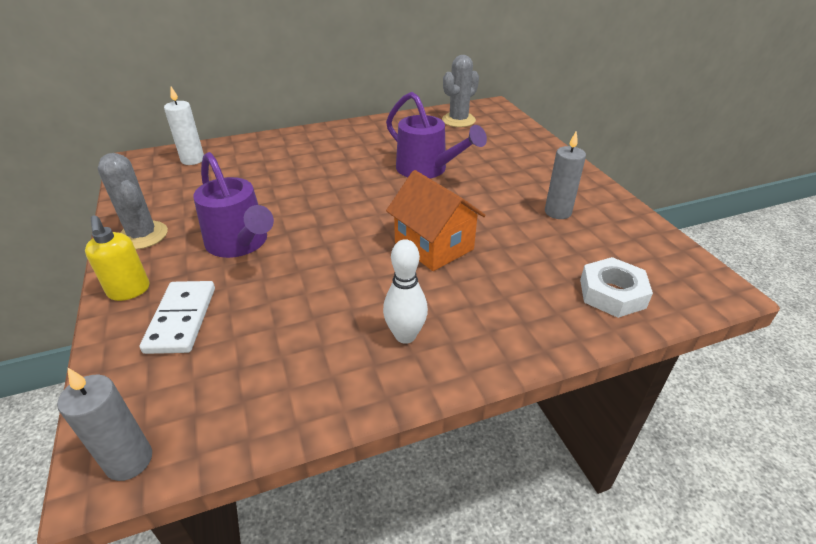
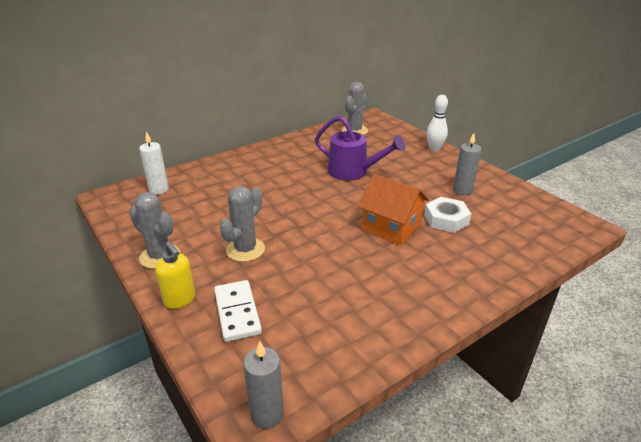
camera: 15 degrees left, 5 degrees down
purple watering can [193,152,274,258] -> grey cactus [219,186,265,262]
white bowling pin [383,239,428,344] -> white bowling pin moved to [426,95,448,151]
white nut [580,257,653,318] -> white nut moved to [424,197,471,233]

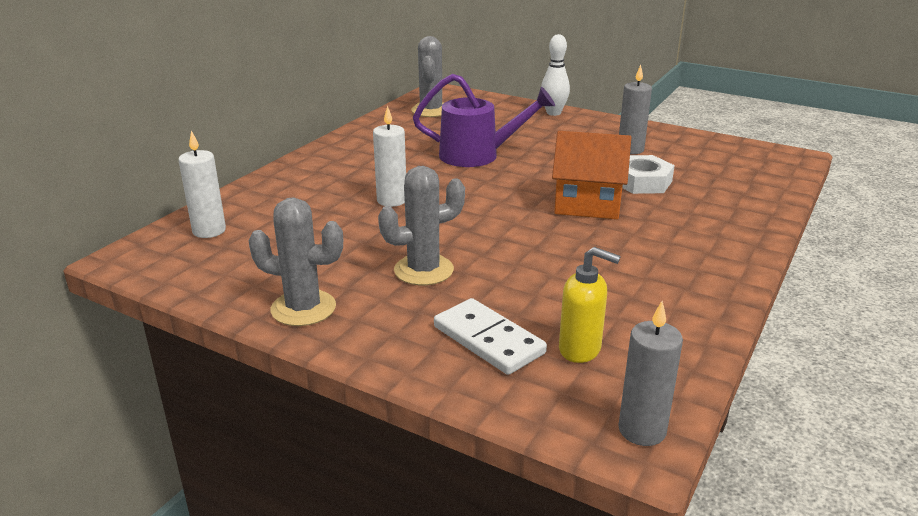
camera: 25 degrees left, 5 degrees down
yellow soap dispenser [155,241,195,309] -> yellow soap dispenser moved to [559,247,621,363]
grey cactus [219,186,265,262] -> grey cactus turned 60 degrees clockwise [378,166,465,285]
none -> white candle [373,106,406,207]

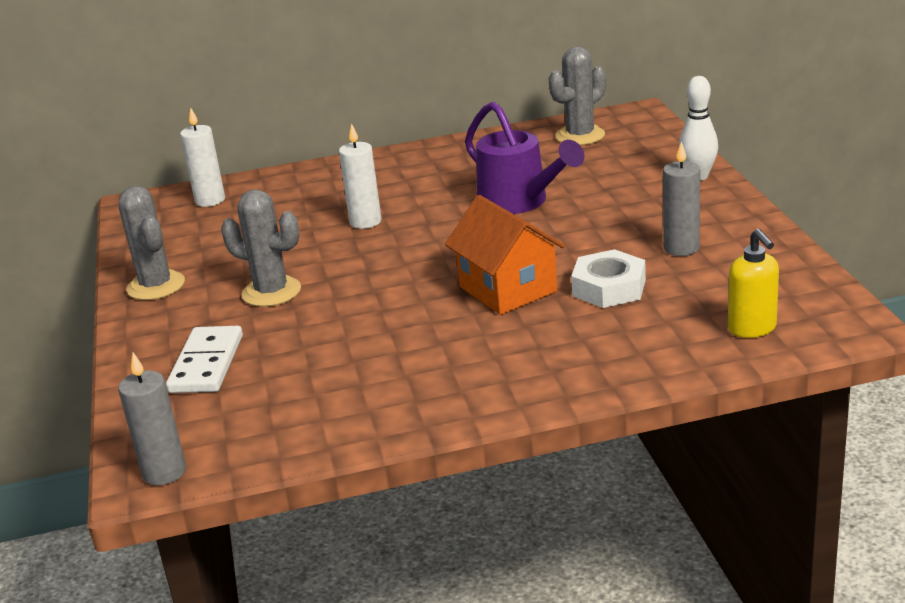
camera: 50 degrees right, 0 degrees up
yellow soap dispenser [559,247,621,363] -> yellow soap dispenser moved to [728,229,779,338]

